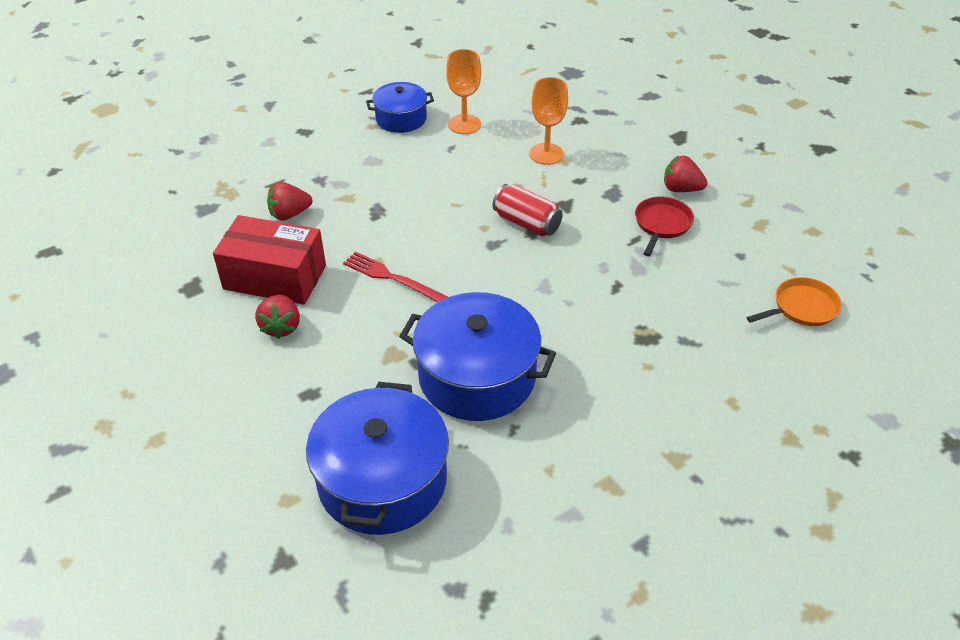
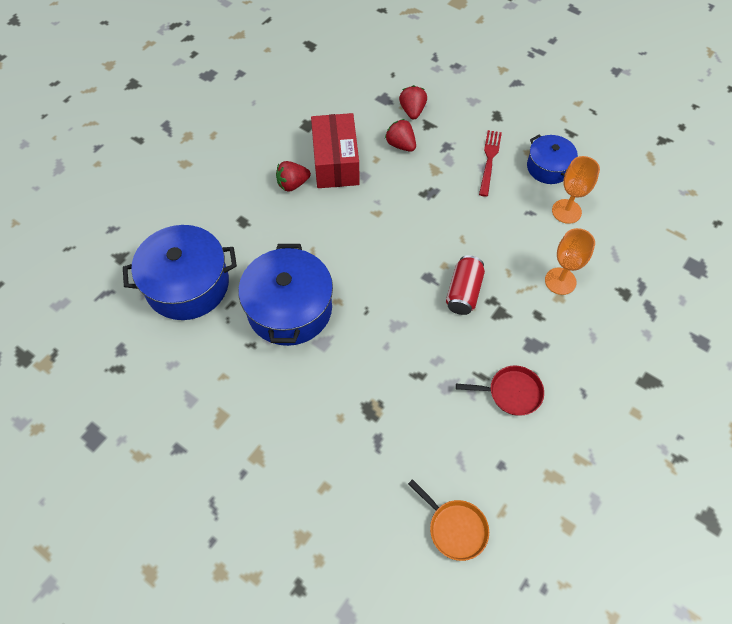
camera: 70 degrees right, 15 degrees up
red fork [343,252,448,303] -> red fork moved to [479,130,502,197]
red strawberry [664,156,708,192] -> red strawberry moved to [399,85,427,119]

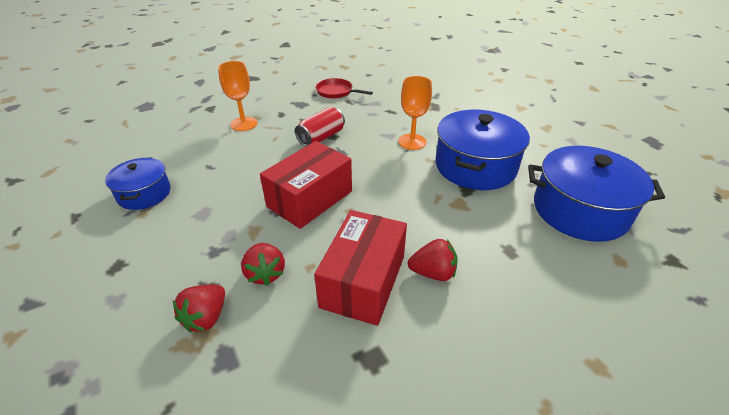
camera: 155 degrees left, 20 degrees down
orange pan [408,479,489,561] -> none
red fork [479,130,502,197] -> none
orange goblet [552,156,600,224] -> orange goblet moved to [398,76,432,150]
none -> red box [260,141,352,229]

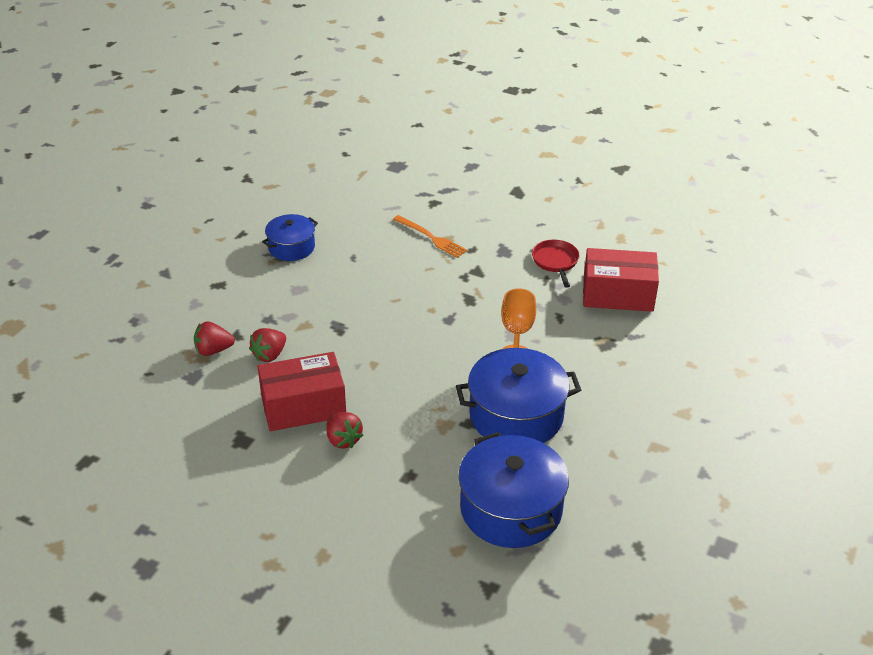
camera: 55 degrees right, 0 degrees up
orange goblet [218,61,257,131] -> orange fork [393,215,467,258]
red box [260,141,352,229] -> red box moved to [583,248,659,312]
red can [295,107,345,146] -> none

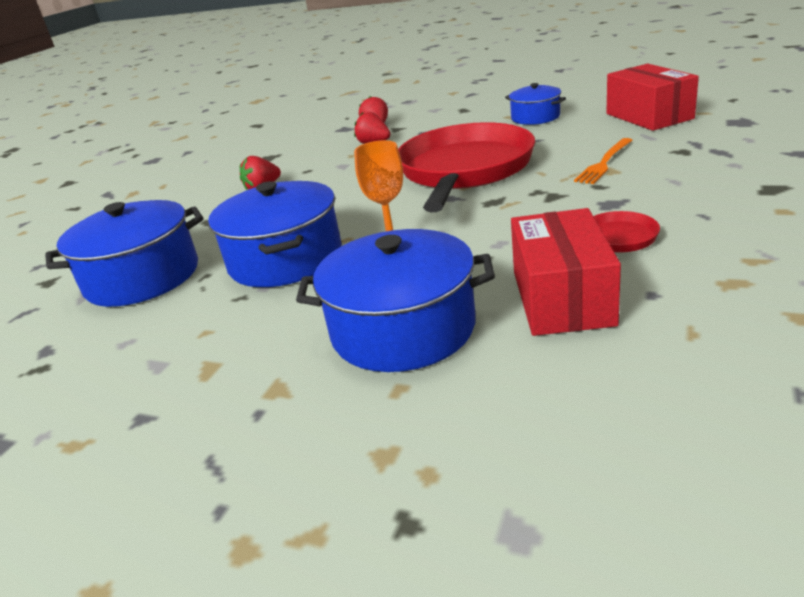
camera: 90 degrees right, 10 degrees down
red box [257,352,346,431] -> red box moved to [606,64,699,131]
none -> blue pot [296,229,495,372]
none -> red pan [398,122,535,212]

